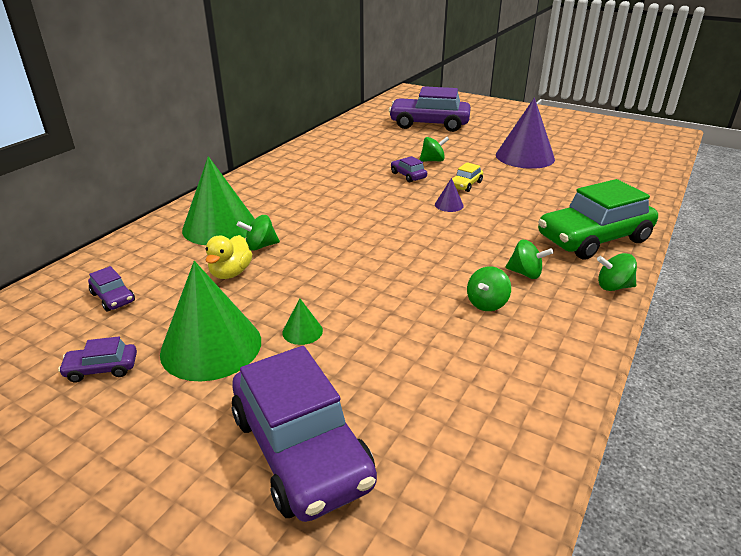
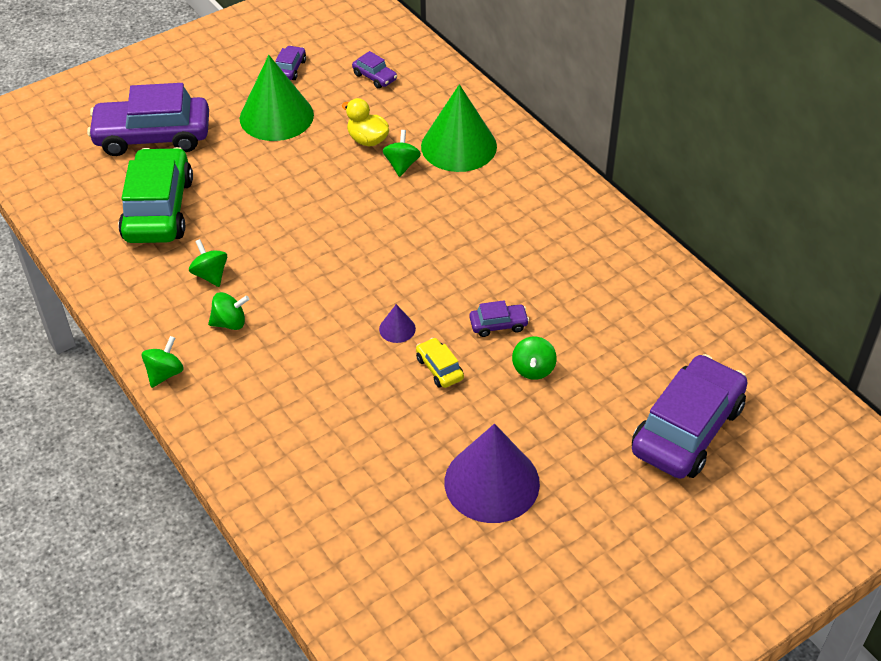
camera: 115 degrees right, 15 degrees up
purple car [88,266,135,312] -> purple car turned 120 degrees counterclockwise [352,51,397,89]
green cone [282,299,323,345] -> none
green spinning top [505,239,553,279] -> green spinning top turned 150 degrees counterclockwise [208,292,249,330]
green car [538,179,658,260] -> green car moved to [118,147,193,243]

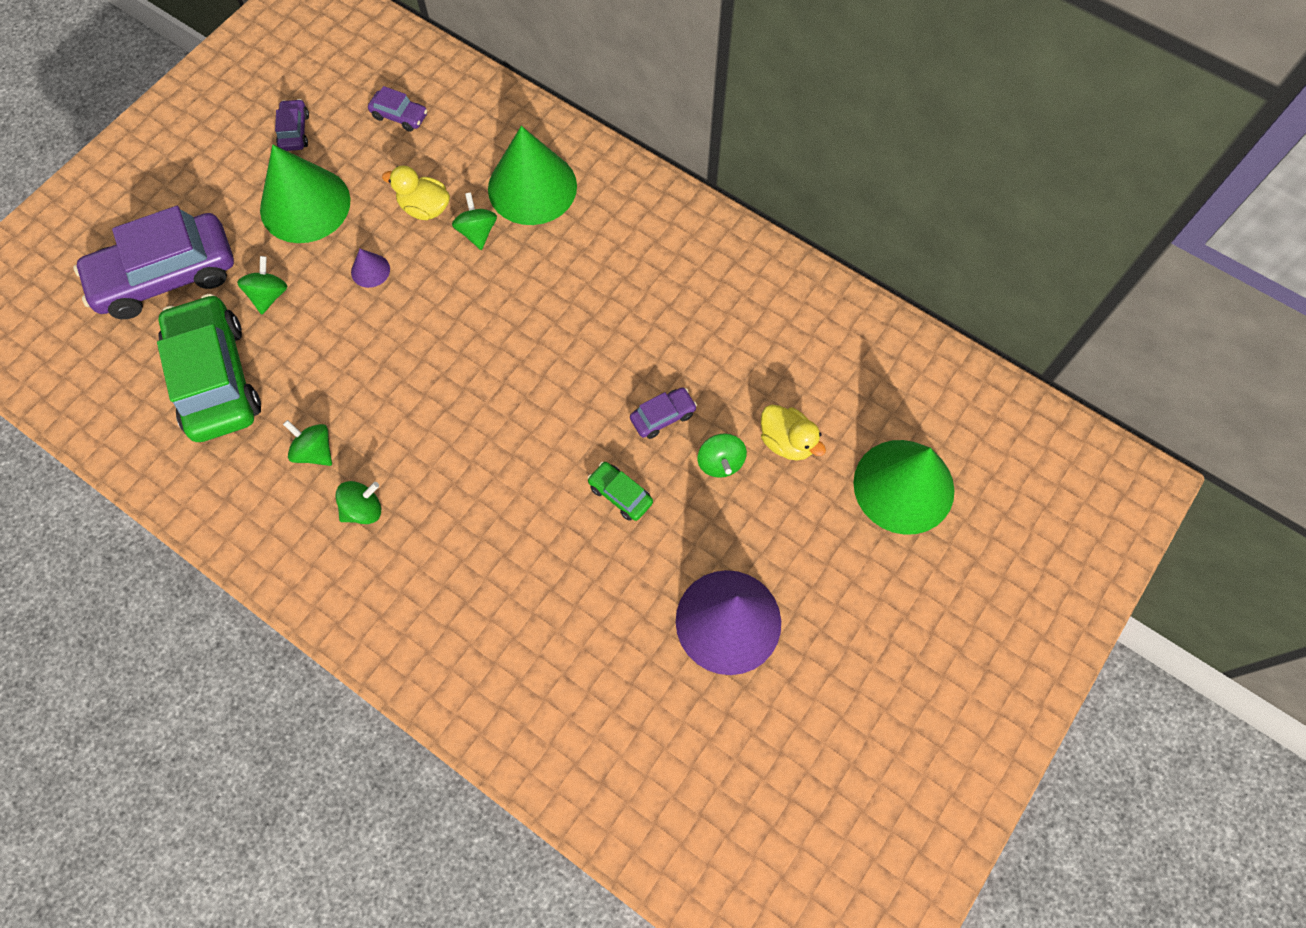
camera: 20 degrees left, 20 degrees up
green spinning top [142,336,184,388] -> green spinning top moved to [237,256,288,314]
purple cone [379,304,416,343] -> purple cone moved to [351,249,390,288]
yellow car [416,338,464,388] -> green car [587,462,653,521]
purple car [632,354,747,479] -> green cone [853,440,955,535]
none -> yellow duck [761,405,826,461]

